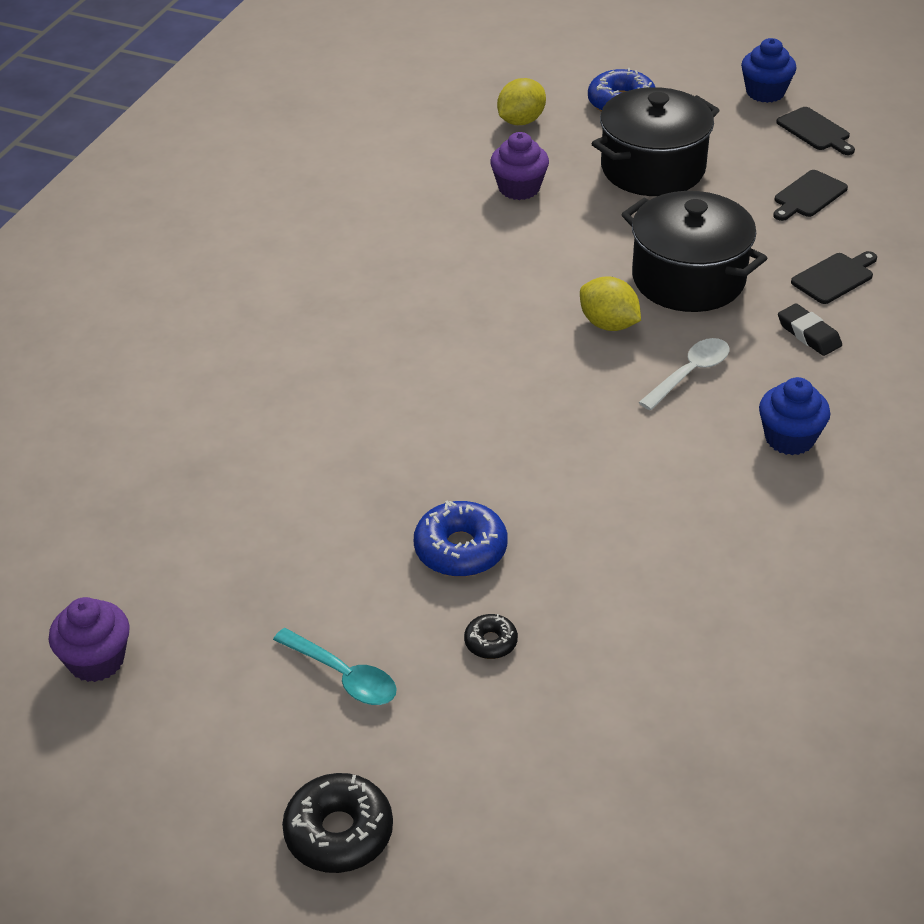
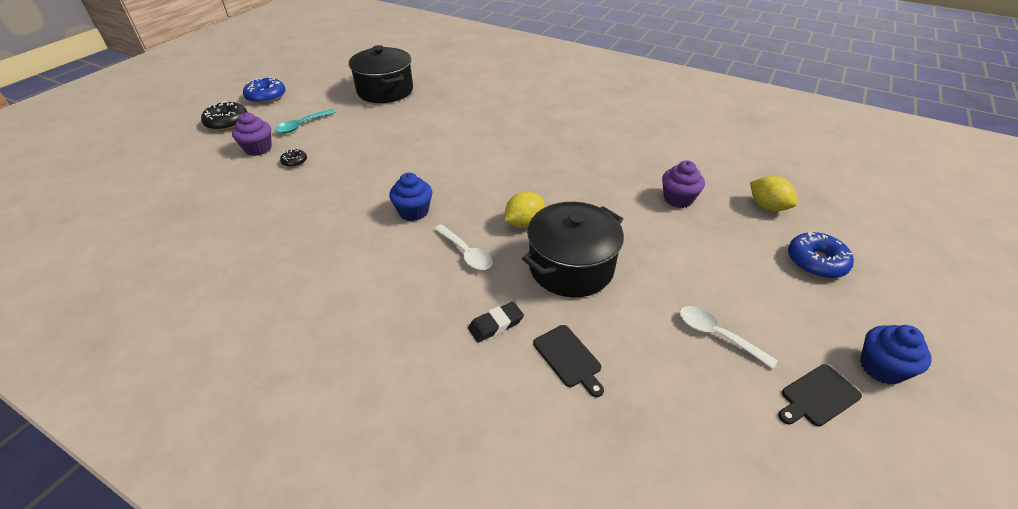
camera: 95 degrees right, 0 degrees up
purple cupcake [49,597,130,682] -> purple cupcake moved to [232,112,272,156]
blue donut [414,501,507,577] -> blue donut moved to [243,77,285,104]
black pot [591,87,720,196] -> black pot moved to [349,45,413,103]
blue cupcake [759,377,830,455] -> blue cupcake moved to [389,173,432,221]
black cutting board [773,170,848,221] -> none
none -> white spoon [679,306,778,369]

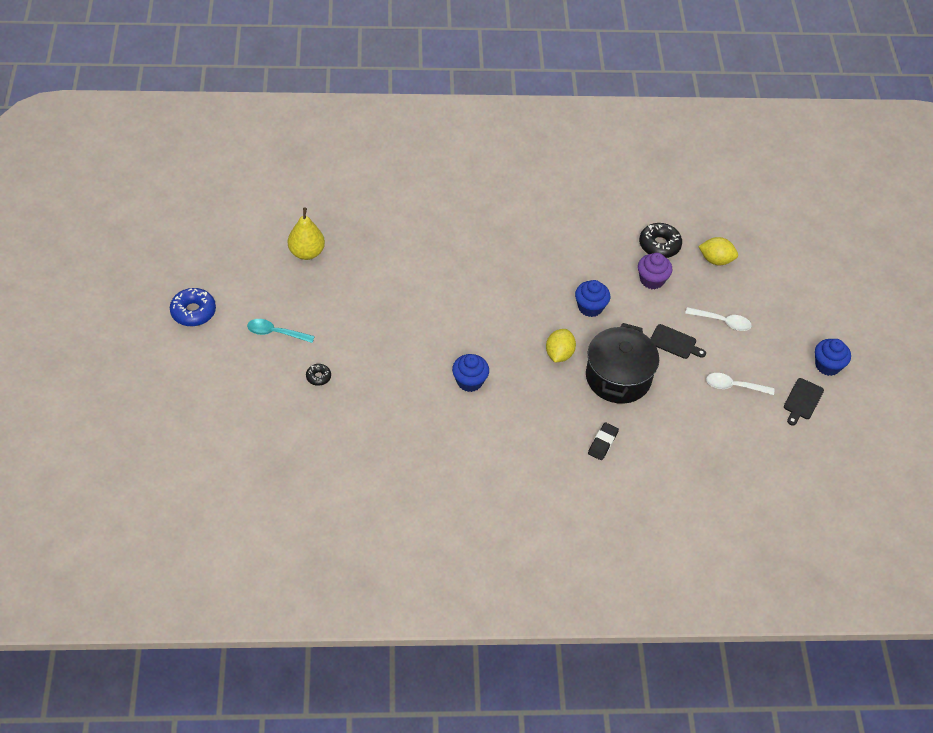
camera: 35 degrees left, 10 degrees up
black donut [201,101,247,131] -> black donut moved to [639,223,682,258]
purple cupcake [232,112,272,156] -> none
turquoise spoon [275,109,335,133] -> turquoise spoon turned 90 degrees clockwise [247,319,315,343]
black pot [349,45,413,103] -> yellow pear [288,207,325,260]
white spoon [434,224,493,270] -> white spoon moved to [685,307,752,331]
black cutting board [533,325,604,397] -> black cutting board moved to [650,324,706,359]
blue donut [788,231,854,279] -> none
none -> blue cupcake [575,280,610,317]

